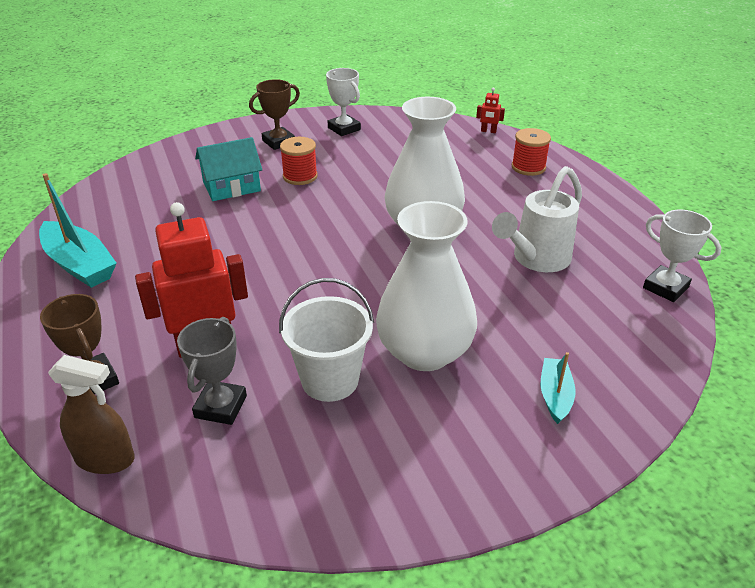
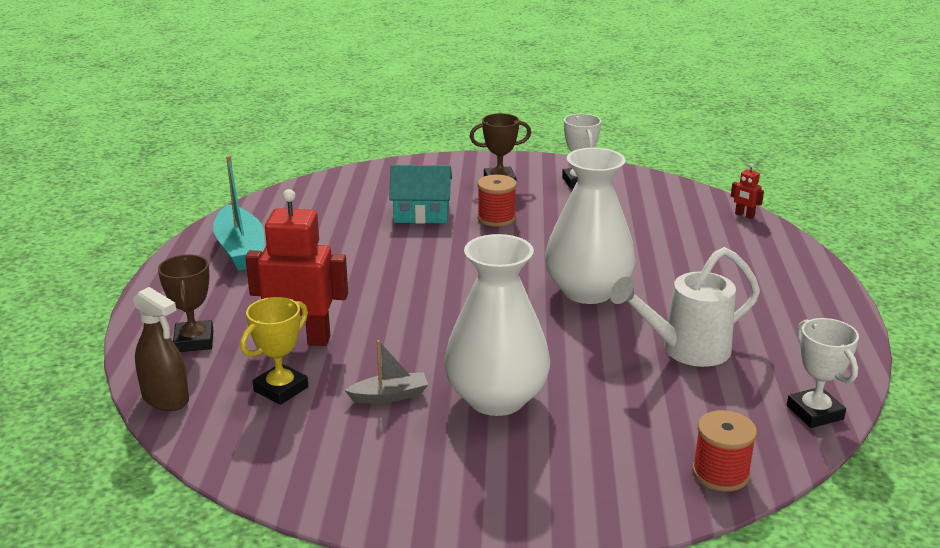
camera: 25 degrees right, 10 degrees down
grey trophy [177,317,247,425] -> yellow trophy [240,297,308,405]
white bucket [279,278,374,402] -> grey boat [344,340,428,404]
red spool [512,128,551,176] -> red spool moved to [692,410,757,492]
turquoise boat [541,352,576,424] -> none

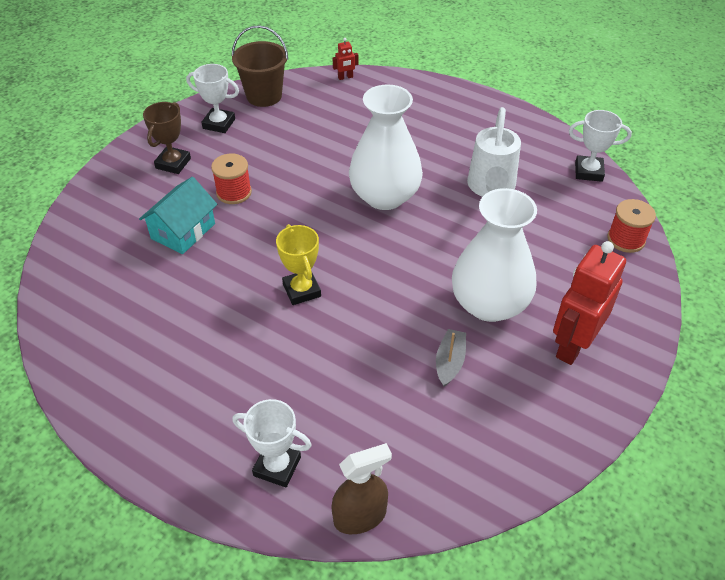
camera: 60 degrees left, 20 degrees up
brown trophy [158,254,213,352] -> white trophy [232,399,312,487]
turquoise boat [213,156,265,270] -> none
yellow trophy [240,297,308,405] -> yellow trophy moved to [276,224,321,305]
red robot [245,189,348,346] -> red robot moved to [553,241,626,365]
none -> brown bucket [232,25,288,107]

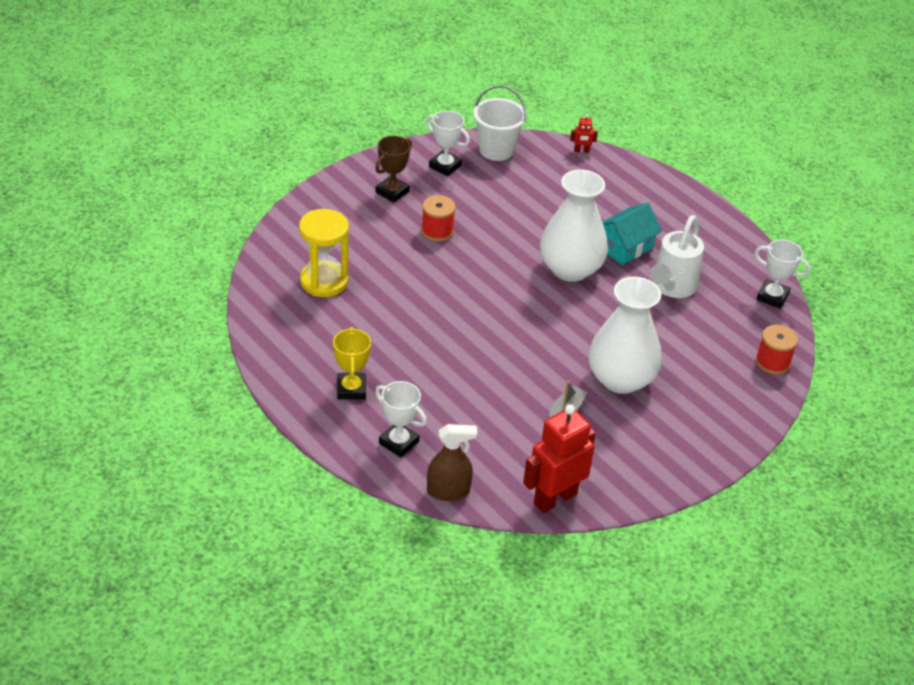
camera: 15 degrees right, 5 degrees down
turquoise house [139,177,217,254] -> turquoise house moved to [603,203,662,265]
brown bucket [232,25,288,107] -> white bucket [473,85,527,161]
yellow trophy [276,224,321,305] -> yellow trophy moved to [333,327,371,400]
red robot [553,241,626,365] -> red robot moved to [523,404,596,513]
none -> yellow hourglass [299,209,349,297]

